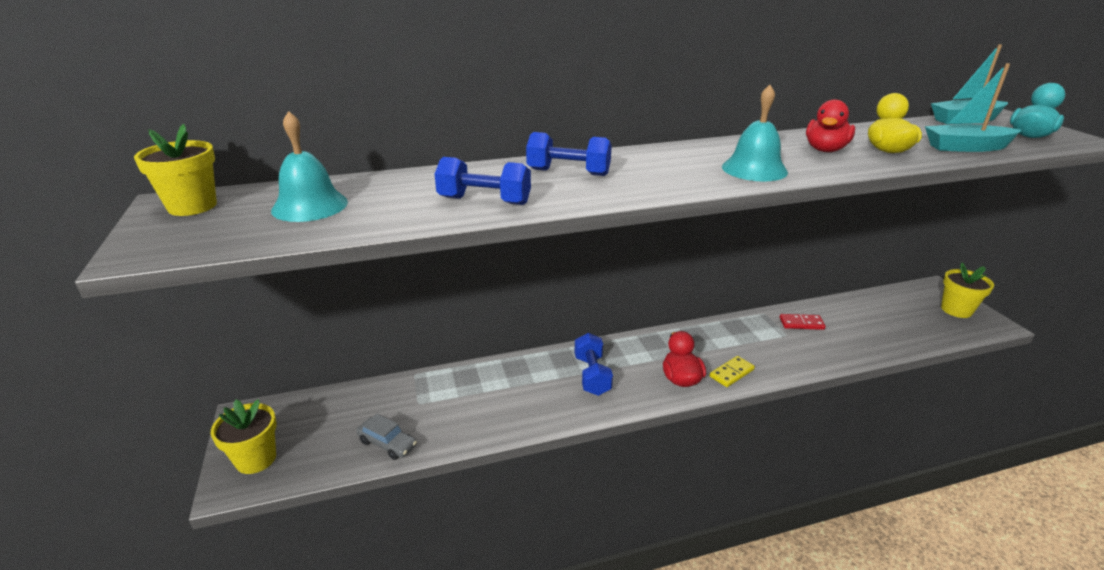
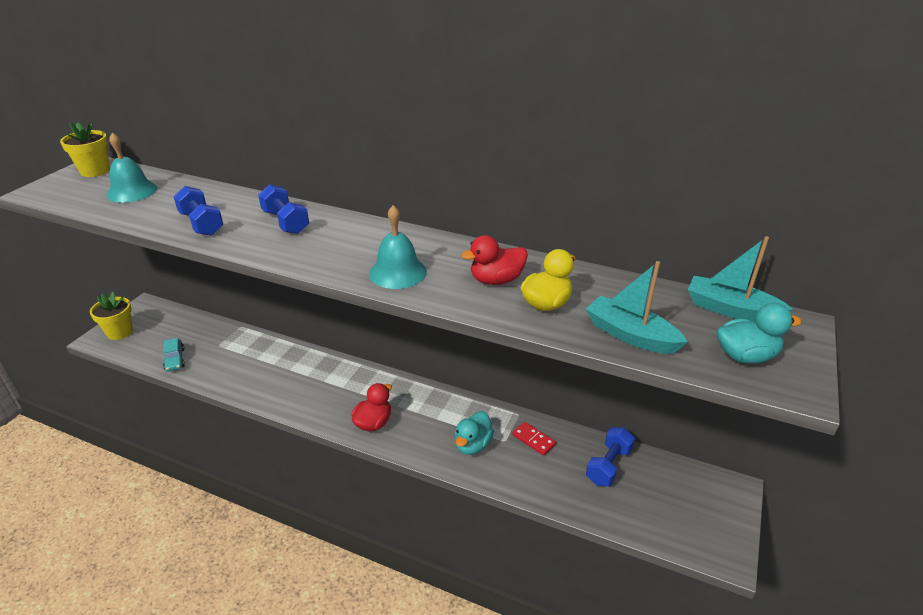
camera: 40 degrees right, 5 degrees up
grey car [356,414,417,460] -> turquoise car [163,338,185,372]
blue dumbbell [575,333,613,396] -> blue dumbbell moved to [586,427,635,486]
yellow domino [710,356,755,387] -> none
yellow flower pot [941,263,994,318] -> none
none -> turquoise duck [455,411,494,455]

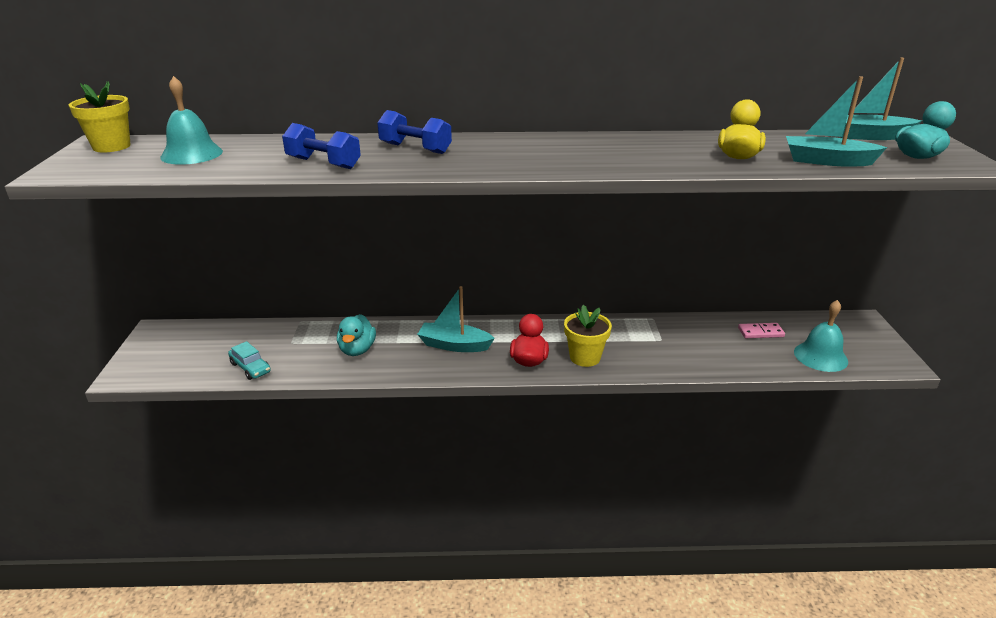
camera: 25 degrees left, 5 degrees down
yellow flower pot [90,292,133,340] -> yellow flower pot moved to [564,305,612,367]
turquoise bell [369,205,427,289] -> turquoise bell moved to [794,300,848,372]
turquoise duck [455,411,494,455] -> turquoise duck moved to [337,314,376,356]
red duck [461,235,528,285] -> none
red domino [512,422,556,456] -> none
blue dumbbell [586,427,635,486] -> pink domino [738,323,785,338]
none -> turquoise boat [417,286,495,352]

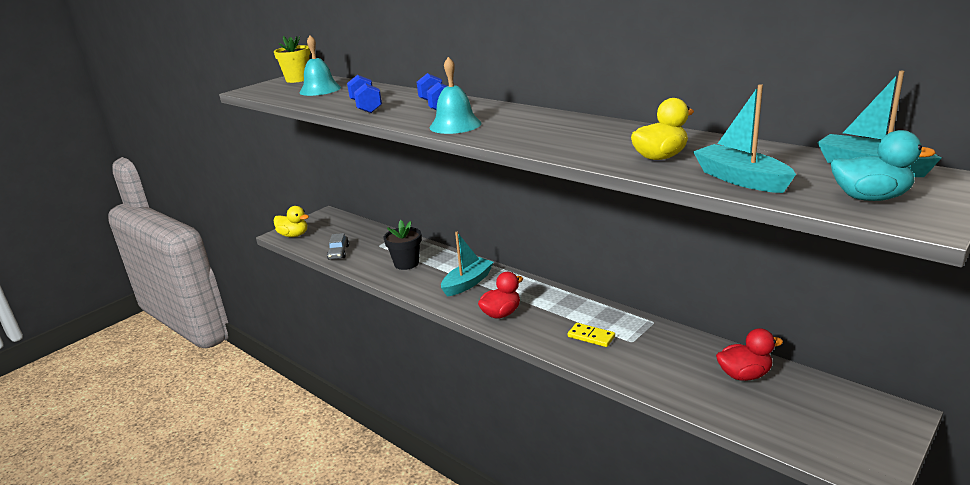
camera: 45 degrees right, 5 degrees down
turquoise car [228,341,271,380] -> grey car [327,233,349,260]
turquoise duck [337,314,376,356] -> black flower pot [384,220,422,270]
turquoise boat [417,286,495,352] -> turquoise boat turned 75 degrees clockwise [441,232,494,297]
yellow flower pot [564,305,612,367] -> none
pink domino [738,323,785,338] -> red duck [716,328,783,381]
turquoise bell [794,300,848,372] -> turquoise bell moved to [430,57,481,134]
none -> yellow duck [274,206,309,237]
none -> yellow domino [568,323,615,347]

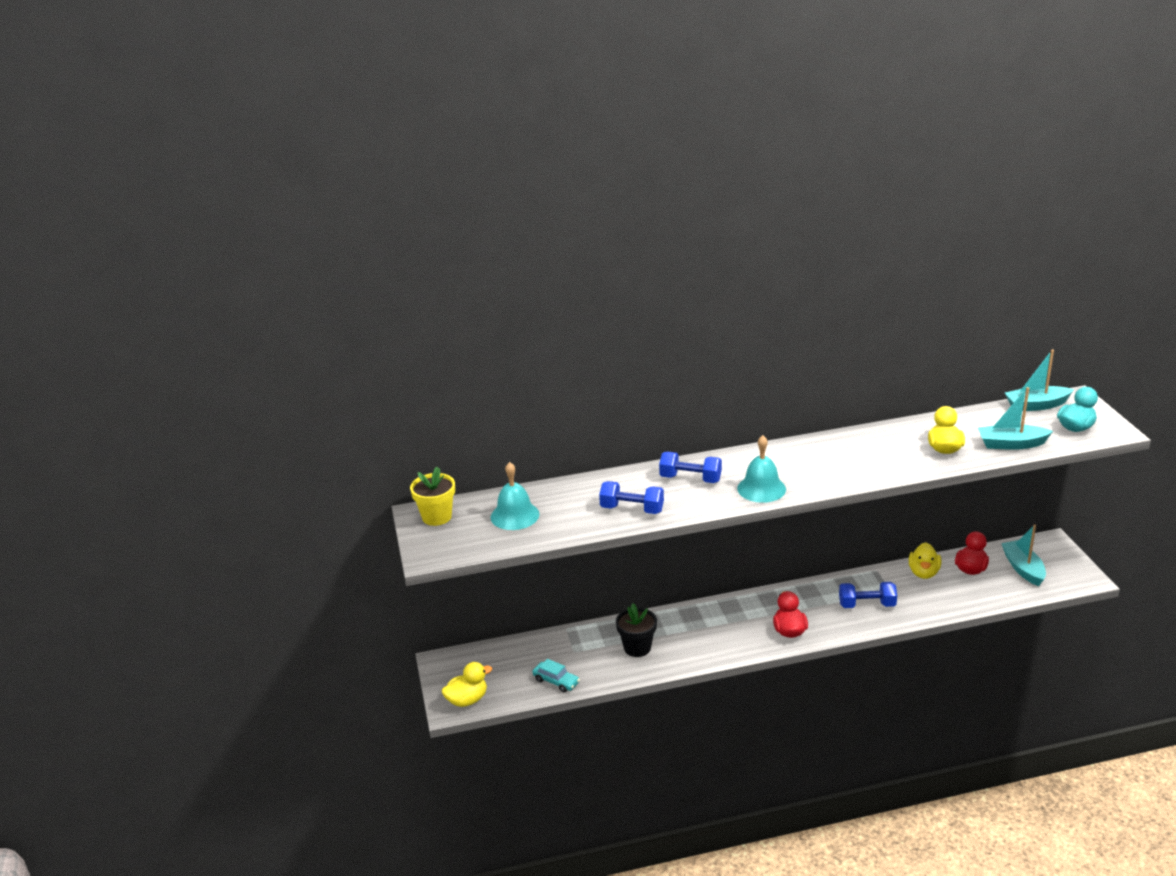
camera: 55 degrees left, 5 degrees up
grey car [327,233,349,260] -> turquoise car [532,659,580,692]
turquoise boat [441,232,494,297] -> turquoise boat moved to [1001,524,1046,586]
yellow domino [568,323,615,347] -> blue dumbbell [839,582,897,608]
none -> yellow duck [909,542,941,579]

